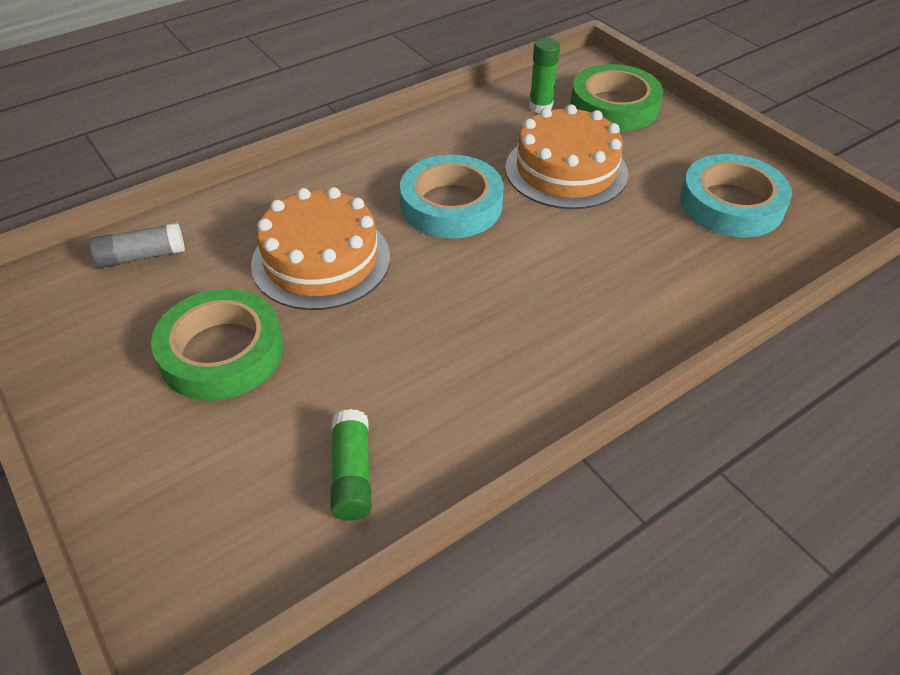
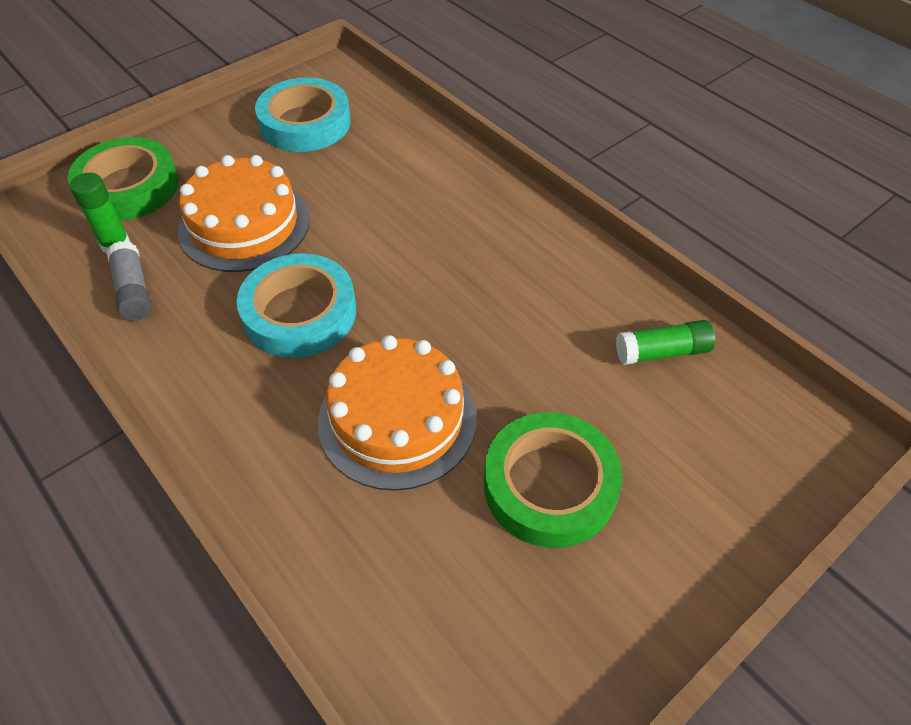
camera: 95 degrees left, 5 degrees up
grey glue stick [89,222,185,268] -> grey glue stick moved to [107,241,152,321]

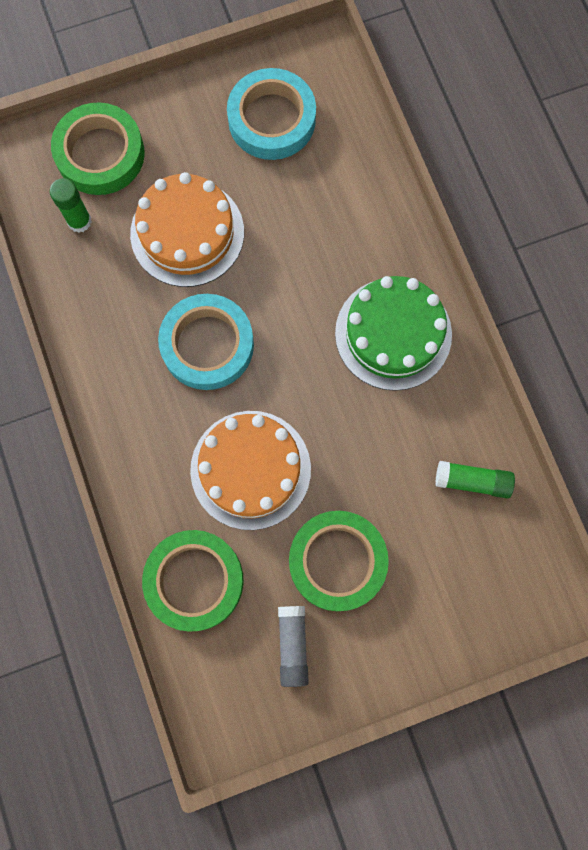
camera: 20 degrees right, 25 degrees up
grey glue stick [107,241,152,321] -> grey glue stick moved to [278,606,309,687]
none -> green tape [142,530,244,632]
none -> green cake [335,276,452,391]

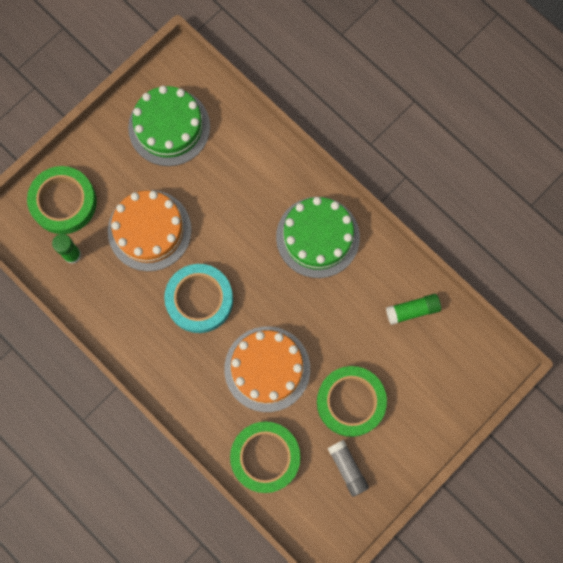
camera: 25 degrees left, 0 degrees up
turquoise tape [227,68,316,160] -> green cake [128,86,210,166]

